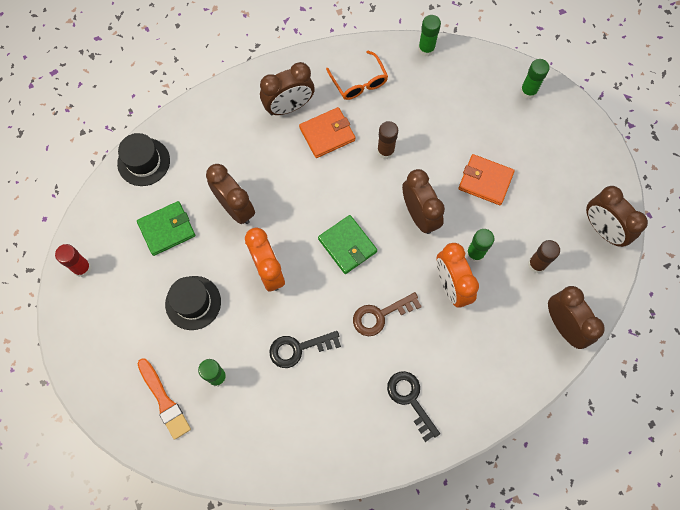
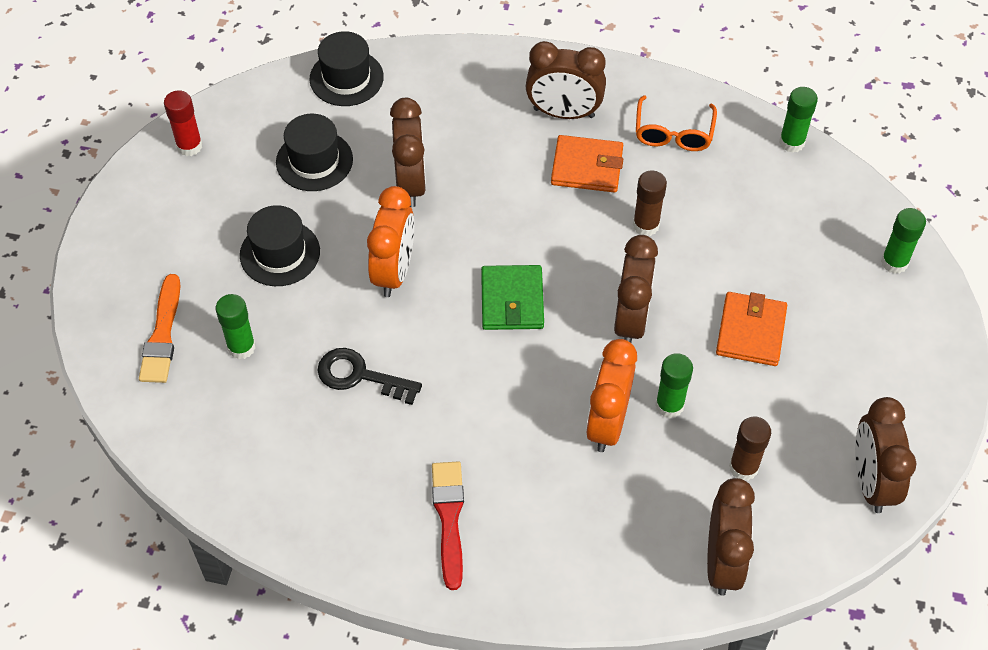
camera: 35 degrees right, 15 degrees down
green wallet [137,201,196,256] -> black hat [276,114,353,191]
brown key [353,292,422,336] -> none
black key [387,371,440,442] -> red brush [432,461,464,590]
orange wallet [458,154,515,205] -> orange wallet turned 45 degrees clockwise [716,292,787,366]

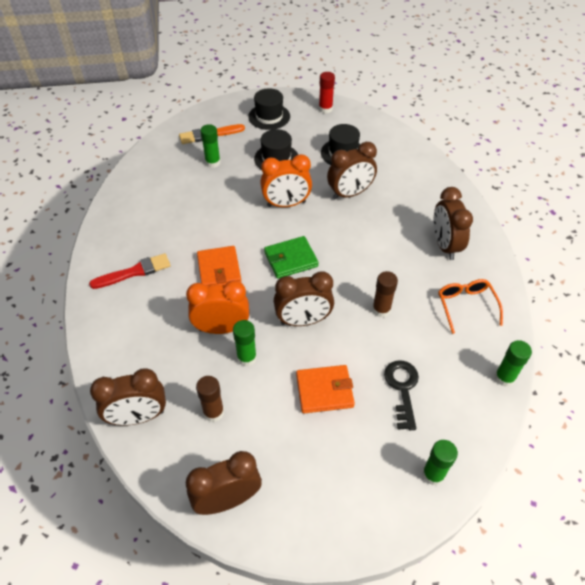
camera: 70 degrees right, 5 degrees down
black hat [309,31,384,106] -> black hat moved to [248,88,290,130]
black key [317,348,422,405] -> black key moved to [384,360,419,430]
orange wallet [551,135,623,193] -> orange wallet moved to [197,246,241,287]
orange glasses [636,95,717,151] -> orange glasses turned 90 degrees clockwise [438,279,503,334]

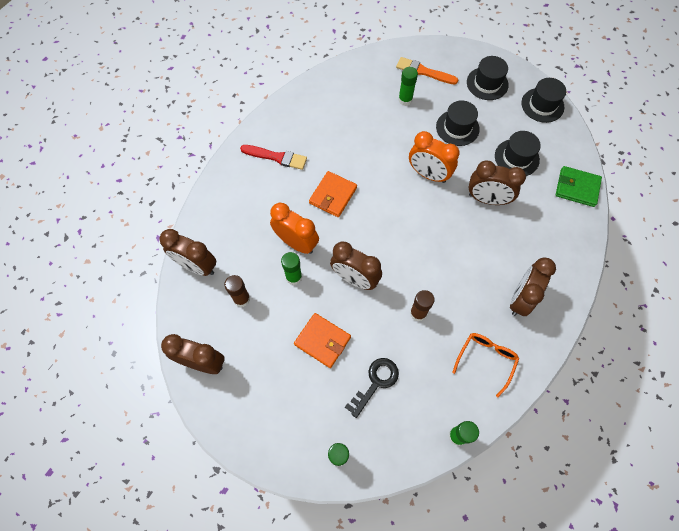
camera: 40 degrees right, 15 degrees up
green wallet [264,236,319,279] -> green wallet moved to [556,166,602,207]
red glue stick [319,72,335,113] -> black hat [521,78,566,123]

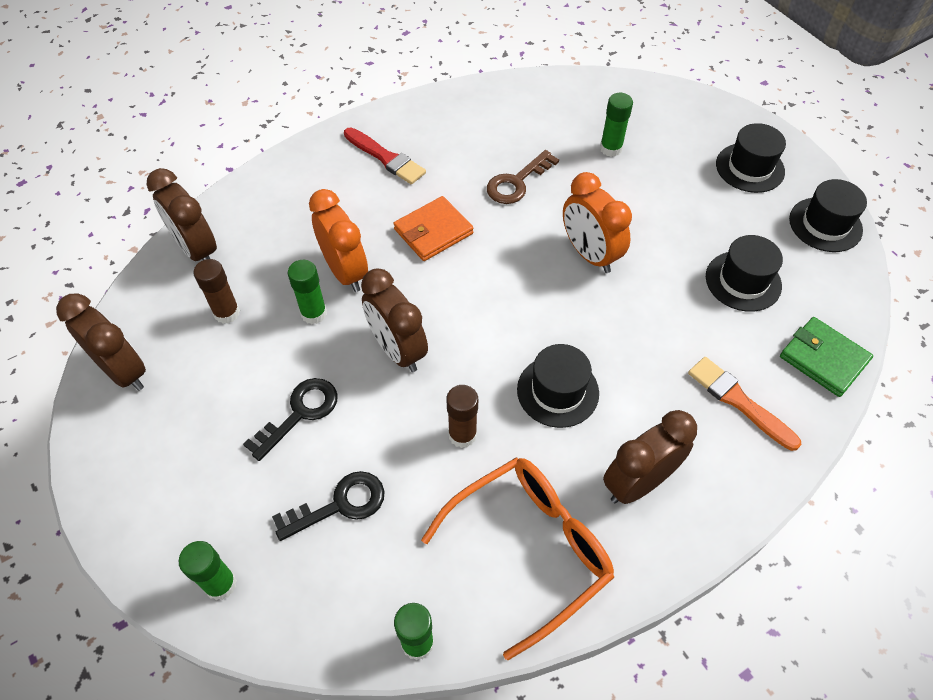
camera: 25 degrees right, 10 degrees down
orange wallet [294,313,351,368] -> black key [243,378,338,461]
orange brush [396,57,458,85] -> orange brush moved to [688,357,801,451]
black hat [436,100,480,146] -> black hat moved to [517,344,599,428]
orange glasses [452,333,519,397] -> orange glasses [421,458,614,660], size x1.65
brown clock [469,160,526,205] -> none
none -> brown key [487,150,559,204]

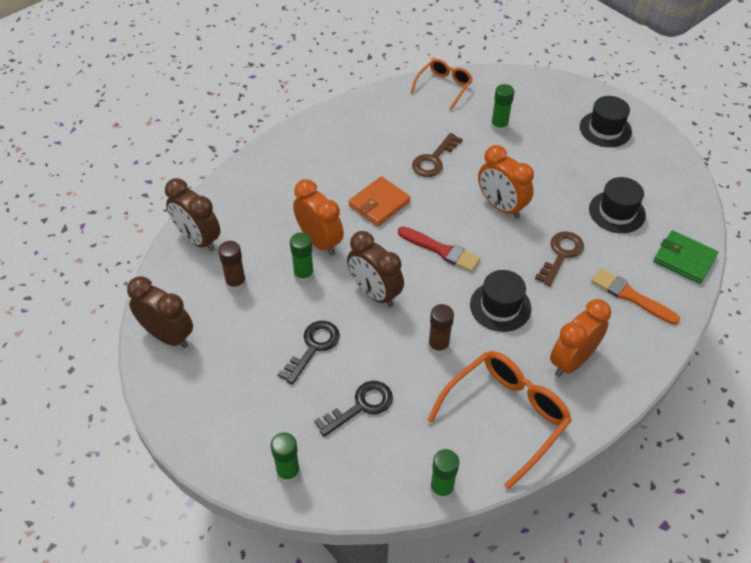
camera: 10 degrees left, 5 degrees down
red brush [344,127,426,184] -> red brush moved to [398,226,480,272]
brown clock [603,410,697,504] -> orange clock [550,299,611,377]
black hat [789,179,867,252] -> none
none -> orange glasses [411,59,473,110]
none -> brown key [535,231,584,286]

